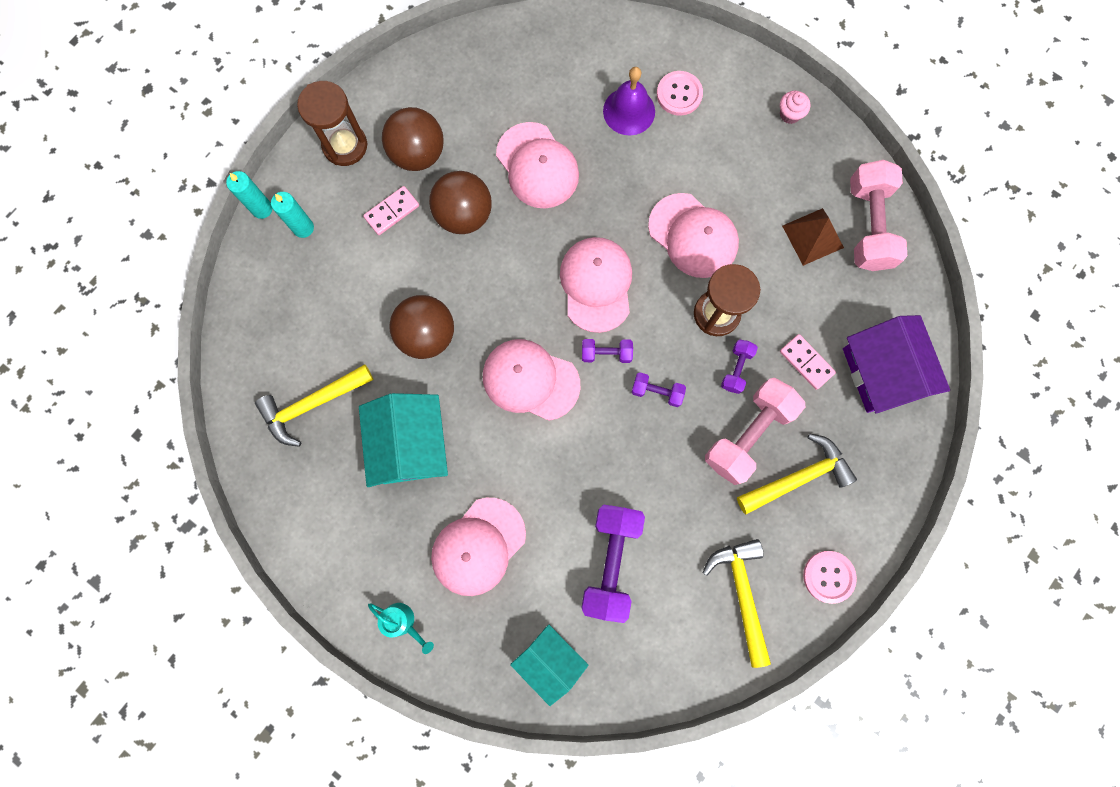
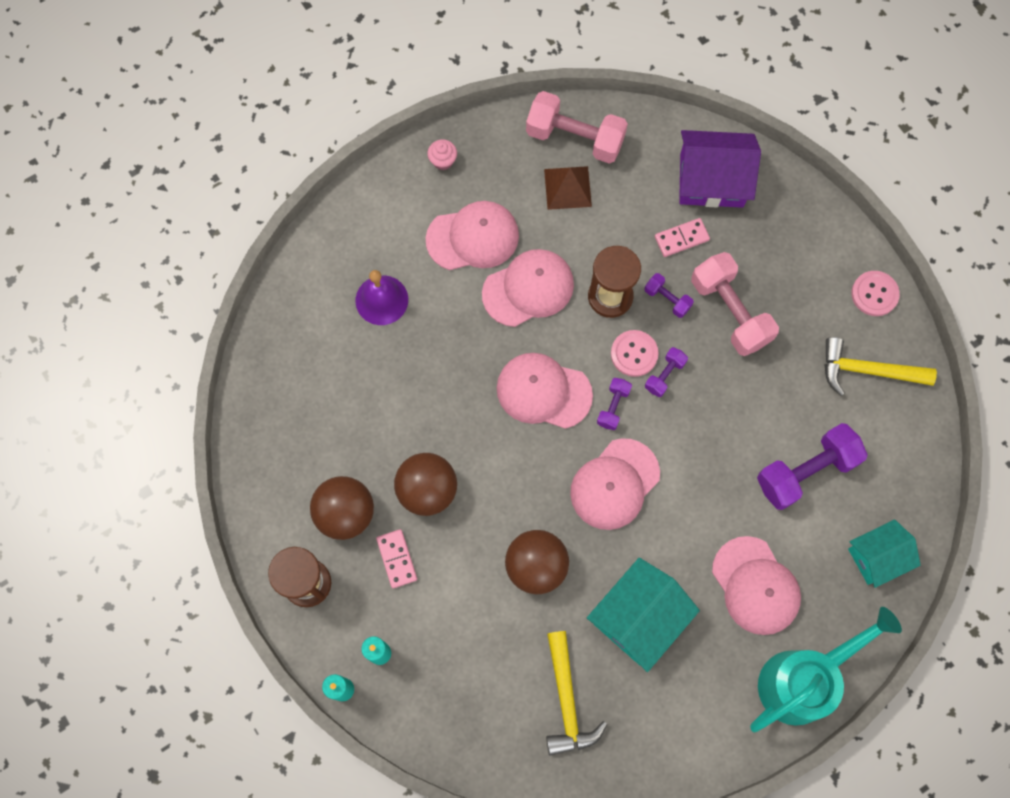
camera: 70 degrees left, 5 degrees down
turquoise house [359,393,448,487] -> turquoise house turned 60 degrees counterclockwise [587,558,700,672]
turquoise watering can [368,603,434,654] -> turquoise watering can [750,607,902,732], size x2.32
pink cap [496,122,579,208] -> pink cap moved to [426,201,519,270]
purple dumbbell [581,504,645,623] -> purple dumbbell turned 60 degrees counterclockwise [757,423,868,510]
pink button [657,71,703,116] -> pink button moved to [611,330,659,377]
yellow hammer [737,433,857,514] -> none

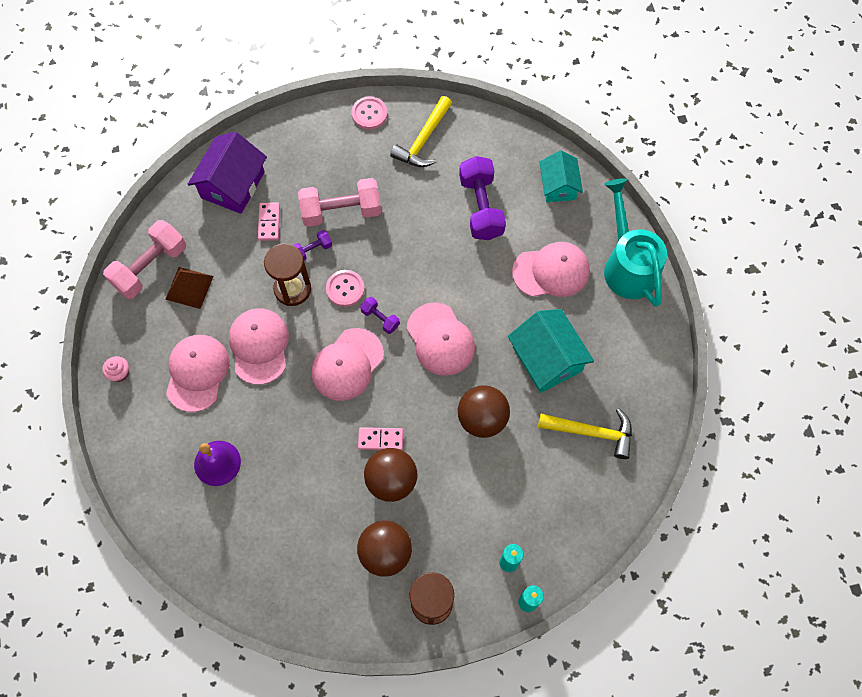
camera: 70 degrees left, 5 degrees down
pink domino [376,529,417,588] -> pink domino moved to [358,427,403,450]
purple dumbbell [645,347,688,397] -> none

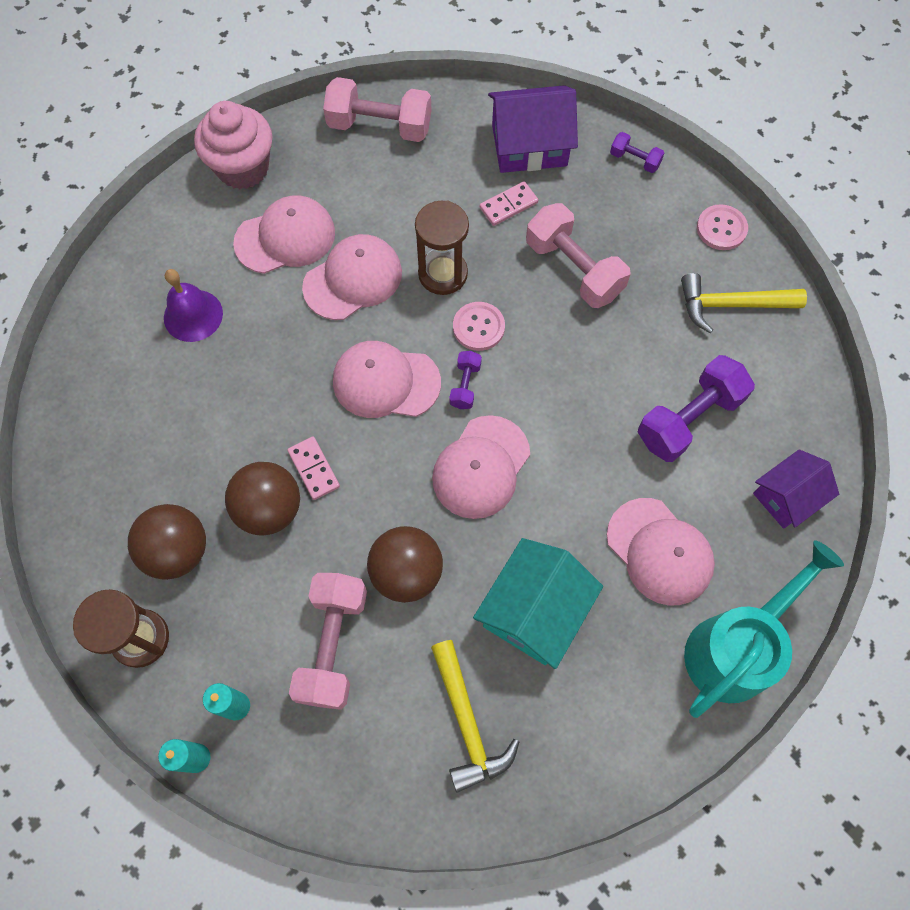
camera: 60 degrees right, 0 degrees up
pink cupcake [102,356,129,382] -> pink cupcake [194,101,272,189], size x2.35
brown pyramid [165,267,213,309] -> none
purple dumbbell [294,230,332,260] -> purple dumbbell moved to [610,132,664,173]
turquoise house [539,151,583,202] -> purple house [753,449,839,529]
none -> pink dumbbell [289,573,367,710]

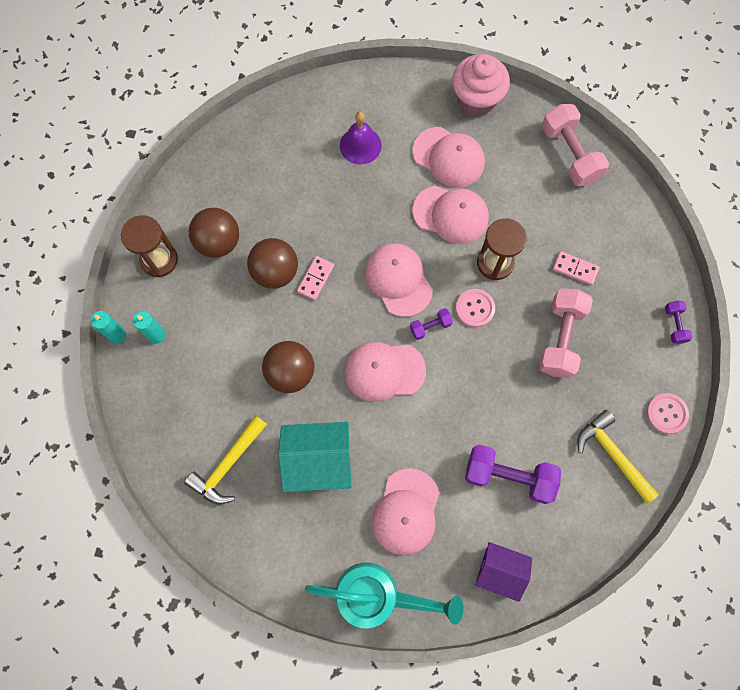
camera: 55 degrees right, 5 degrees up
pink dumbbell [289,573,367,710] -> none
purple house [488,85,578,173] -> none

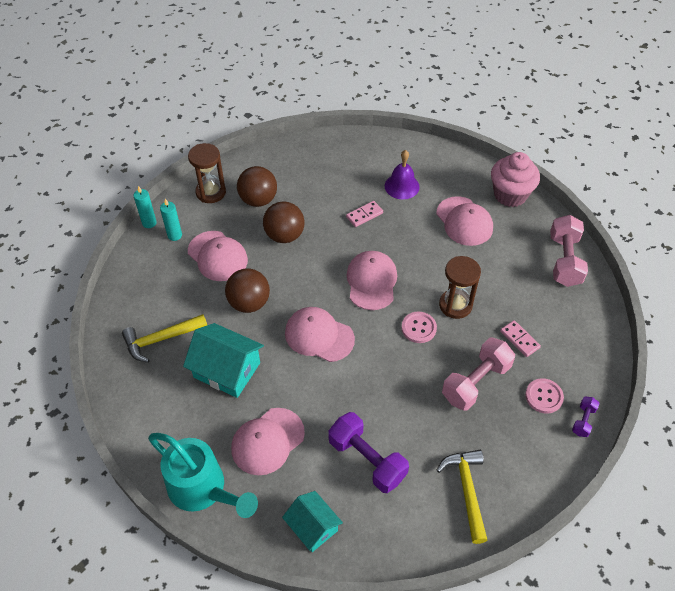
camera: 30 degrees right, 20 degrees down
pink domino [297,256,334,300] -> pink domino moved to [346,201,383,227]
purple dumbbell [410,308,453,340] -> none
pink cap [412,186,489,244] -> pink cap moved to [188,231,248,281]
purple house [475,542,532,602] -> turquoise house [282,491,343,552]
pink button [646,393,689,434] -> pink button moved to [525,378,564,413]

